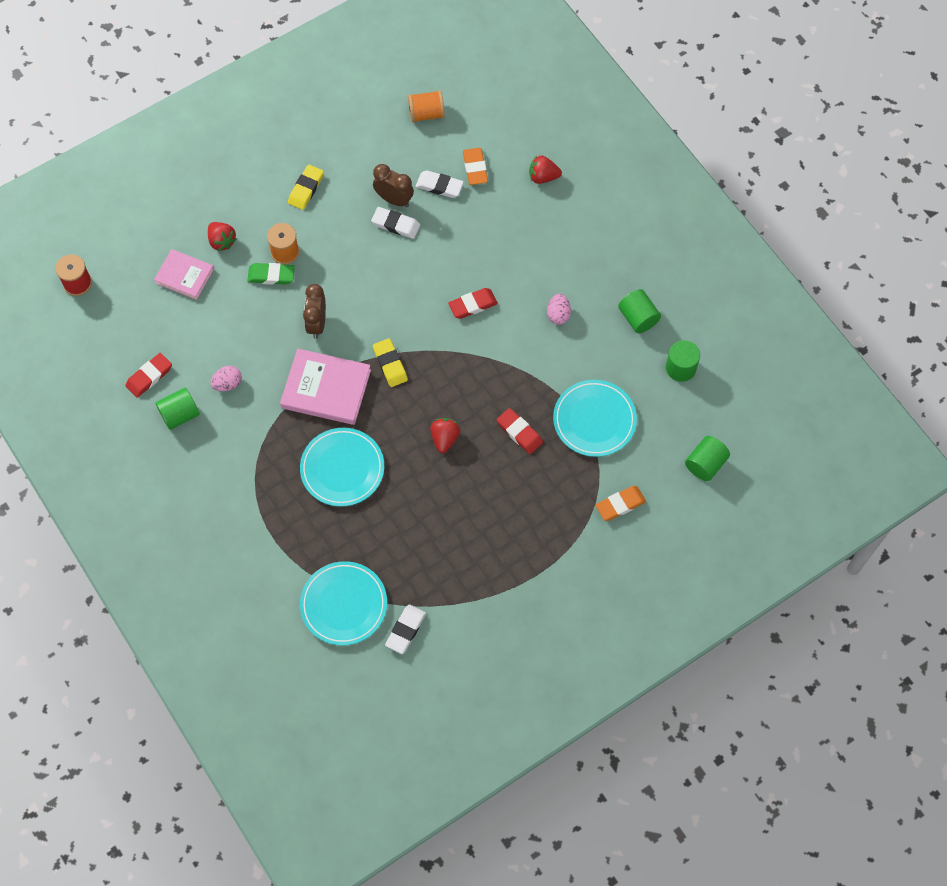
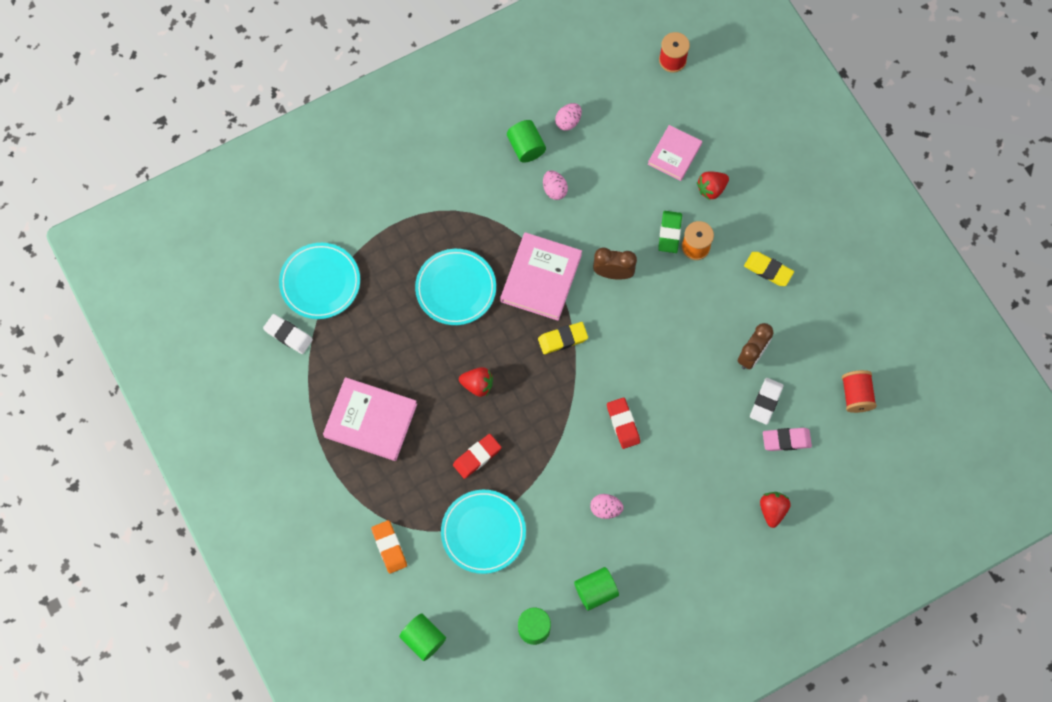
camera: 95 degrees right, 5 degrees up
red eraser [125,353,172,398] -> pink egg [555,103,582,131]
white eraser [371,207,420,239] -> none
orange spool [408,90,445,123] -> red spool [842,370,877,413]
orange eraser [463,148,488,185] -> pink eraser [763,428,812,451]
none -> pink book [323,377,417,461]

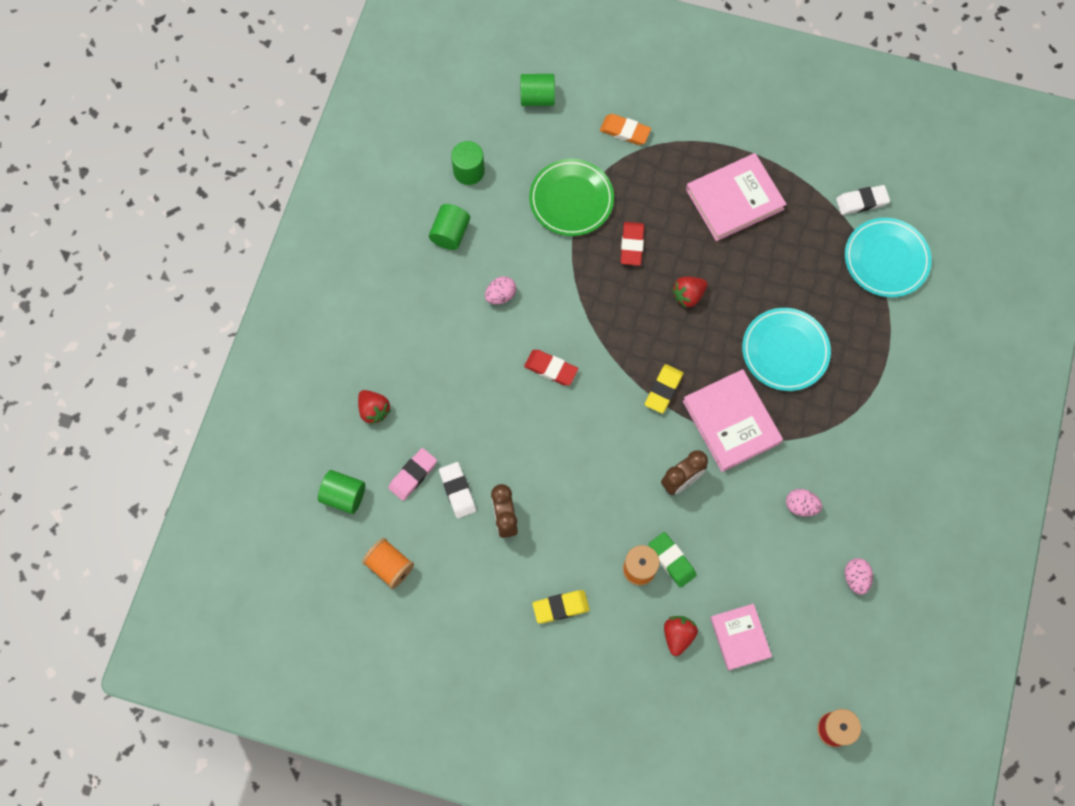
camera: 135 degrees right, 0 degrees up
turquoise plate [441,490,526,574] -> green plate [529,159,614,236]
green cylinder [507,120,546,163] -> green cylinder moved to [318,470,365,514]
red spool [842,370,877,413] -> orange spool [362,538,414,589]

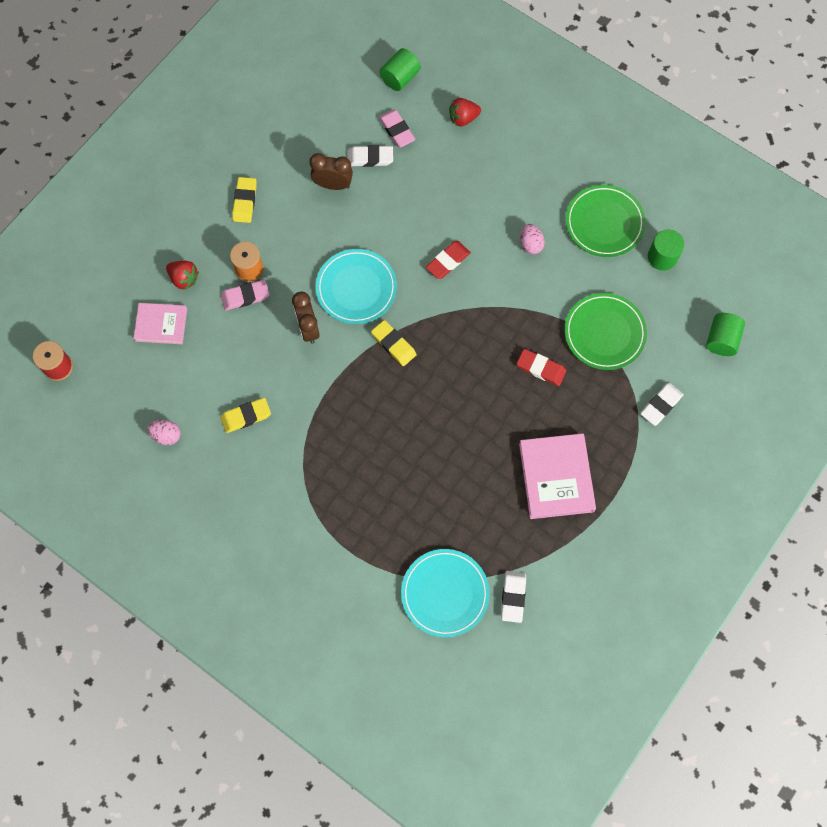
camera: 110 degrees right, 0 degrees up
orange spool [362,538,414,589] -> none
green cylinder [429,204,470,250] -> green plate [566,185,646,257]
orange eraser [600,114,651,145] -> white eraser [640,383,684,426]
green eraser [648,532,697,588] -> pink eraser [221,280,270,311]
red strawberry [672,277,708,308] -> none
pink book [683,369,783,472] -> none
turquoise plate [742,308,831,391] -> turquoise plate moved to [315,249,397,324]
pink egg [786,489,822,517] -> yellow eraser [220,398,271,433]

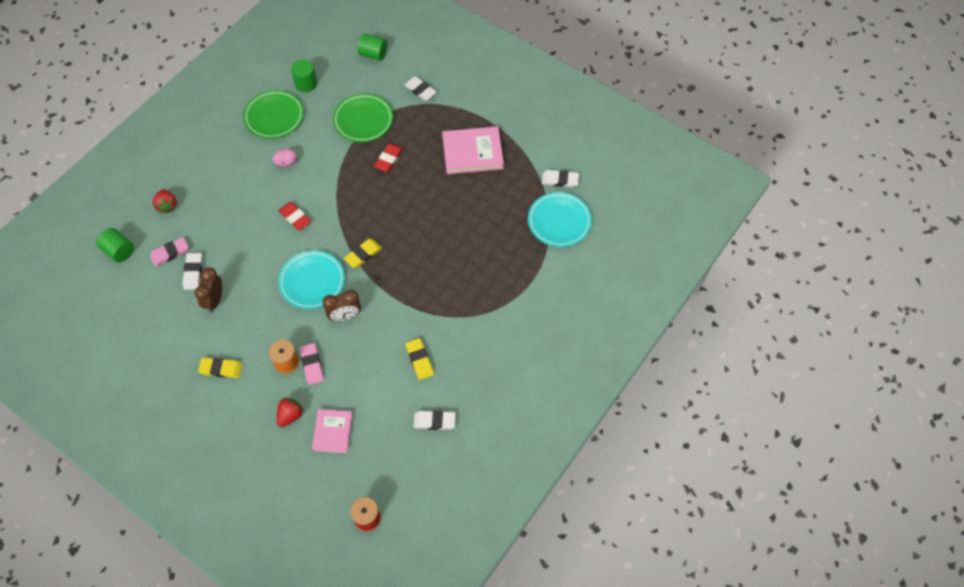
camera: 90 degrees left, 10 degrees down
pink egg [147,420,180,445] -> white eraser [413,410,456,430]

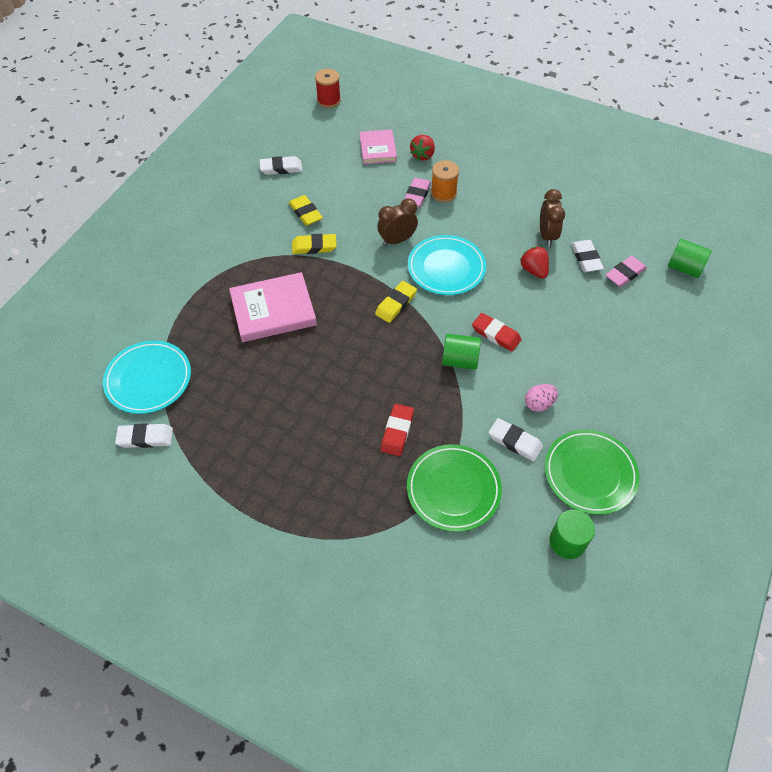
camera: 170 degrees right, 5 degrees down
red strawberry [153,189,177,214] -> red strawberry moved to [520,246,549,279]
yellow eraser [198,358,243,378] -> yellow eraser moved to [292,234,337,254]
pink eraser [299,343,324,385] -> pink eraser turned 45 degrees clockwise [405,178,431,207]
green cylinder [357,33,387,61] -> green cylinder moved to [442,334,481,370]
white eraser [404,76,437,101] -> white eraser moved to [489,418,543,461]
pink book [442,126,504,174] -> pink book moved to [229,272,317,342]

